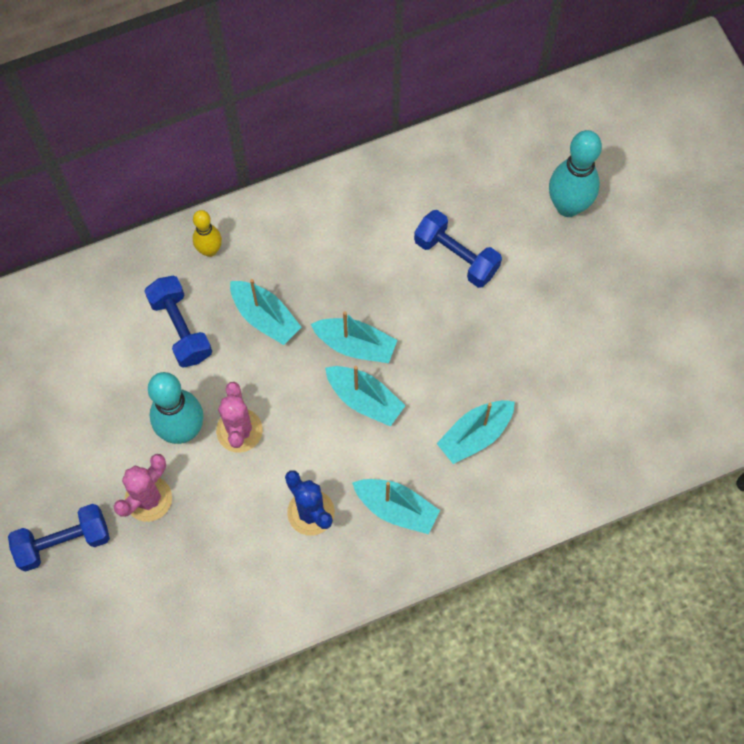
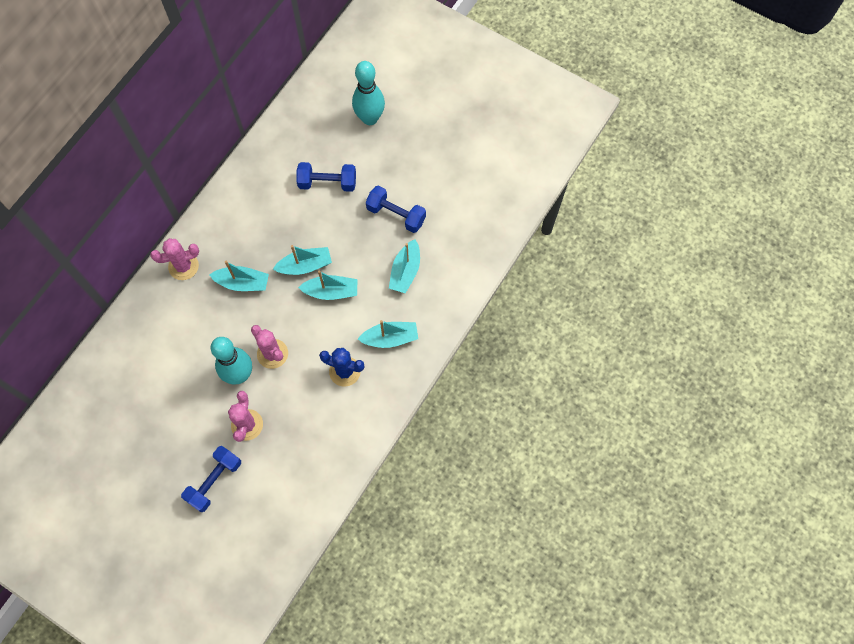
camera: 35 degrees left, 0 degrees up
blue dumbbell [144,276,212,368] -> blue dumbbell moved to [366,186,426,233]
yellow bowling pin [193,210,222,257] -> pink cactus [150,238,199,280]

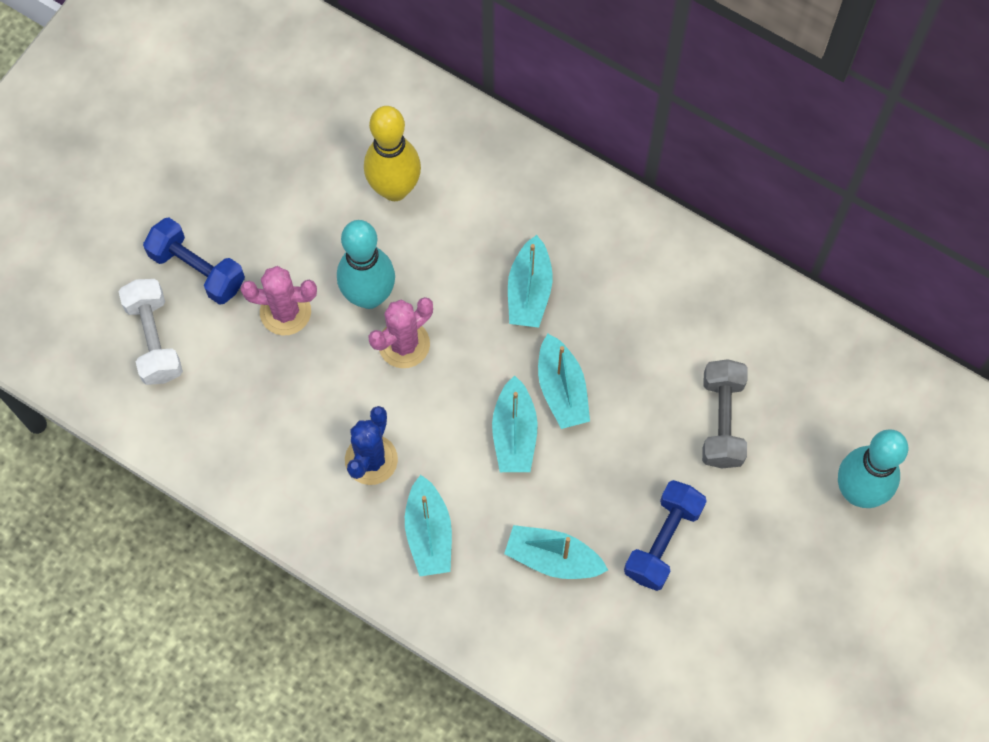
camera: 90 degrees right, 0 degrees up
pink cactus [150,238,199,280] -> none
blue dumbbell [296,162,356,192] -> grey dumbbell [702,359,748,468]
none -> white dumbbell [119,279,183,385]
none -> yellow bowling pin [364,106,421,201]

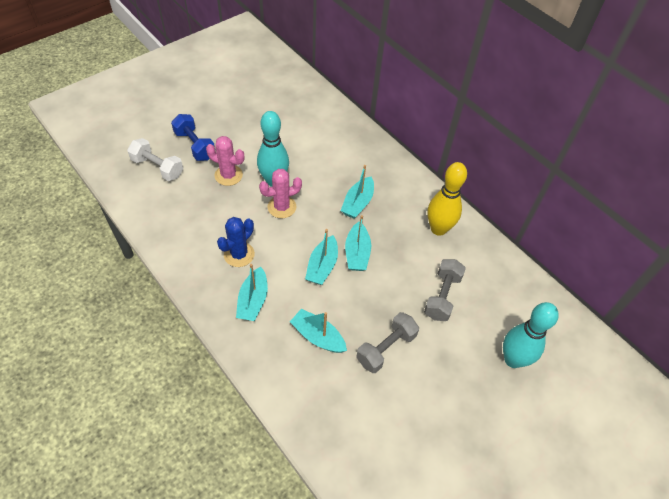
camera: 15 degrees right, 15 degrees down
white dumbbell [119,279,183,385] -> white dumbbell turned 60 degrees counterclockwise [127,138,183,181]
yellow bowling pin [364,106,421,201] -> yellow bowling pin moved to [427,162,467,236]
blue dumbbell [624,480,707,591] -> grey dumbbell [356,312,419,373]

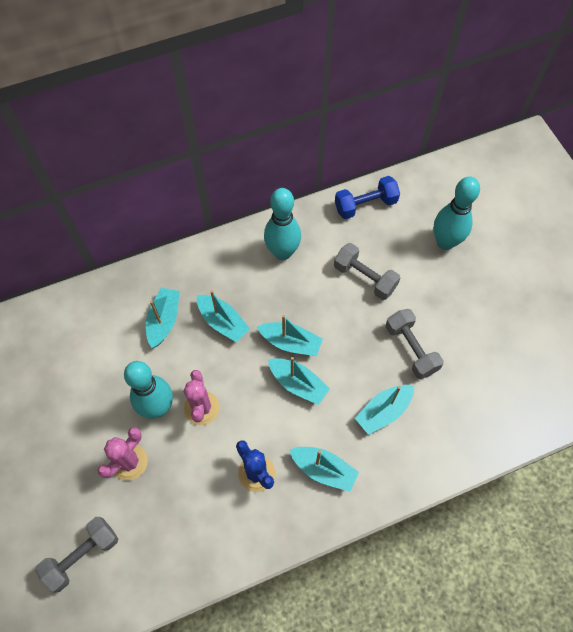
camera: 70 degrees left, 10 degrees up
white dumbbell [127,138,183,181] -> grey dumbbell [35,517,118,592]
blue dumbbell [171,114,214,161] -> blue dumbbell moved to [335,176,400,219]
yellow bowling pin [427,162,467,236] -> turquoise bowling pin [264,188,301,260]
none -> turquoise boat [146,288,179,348]

